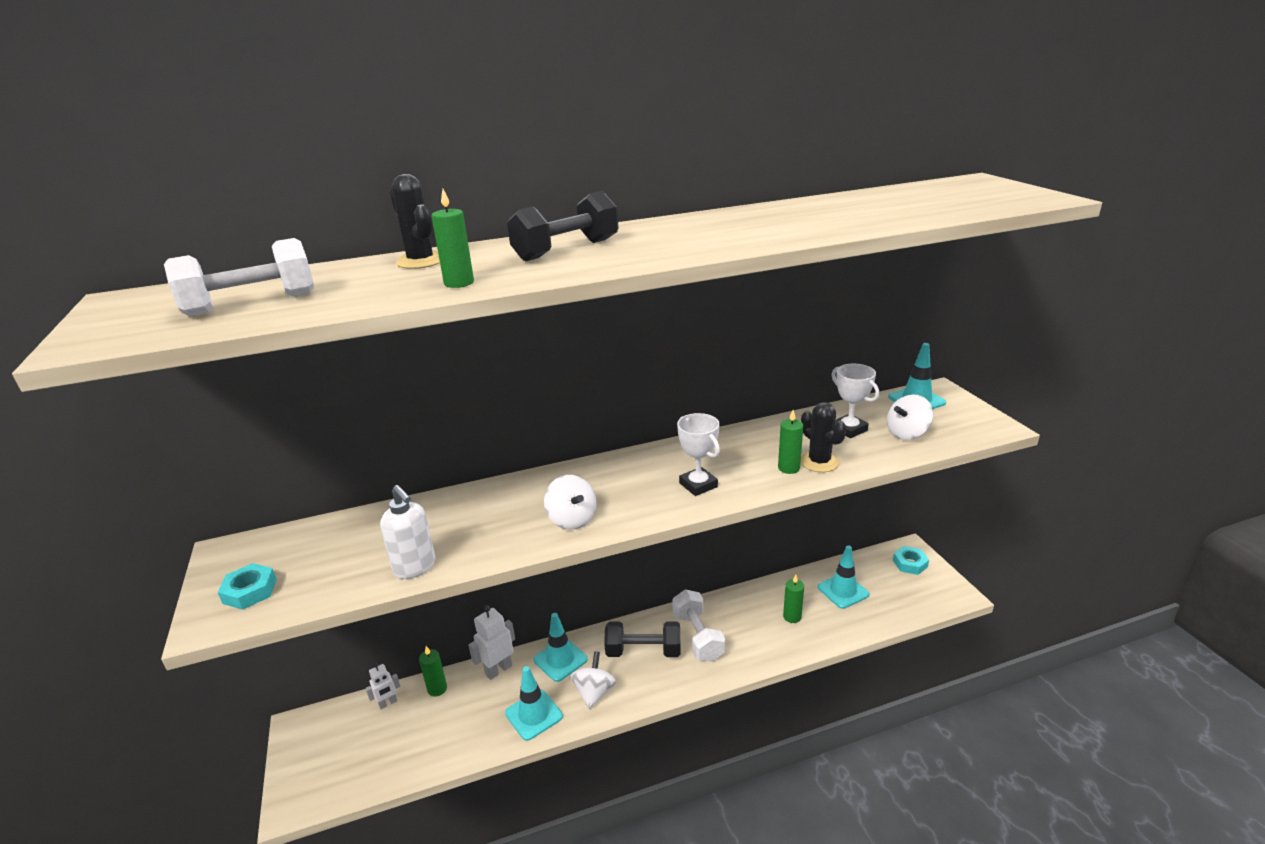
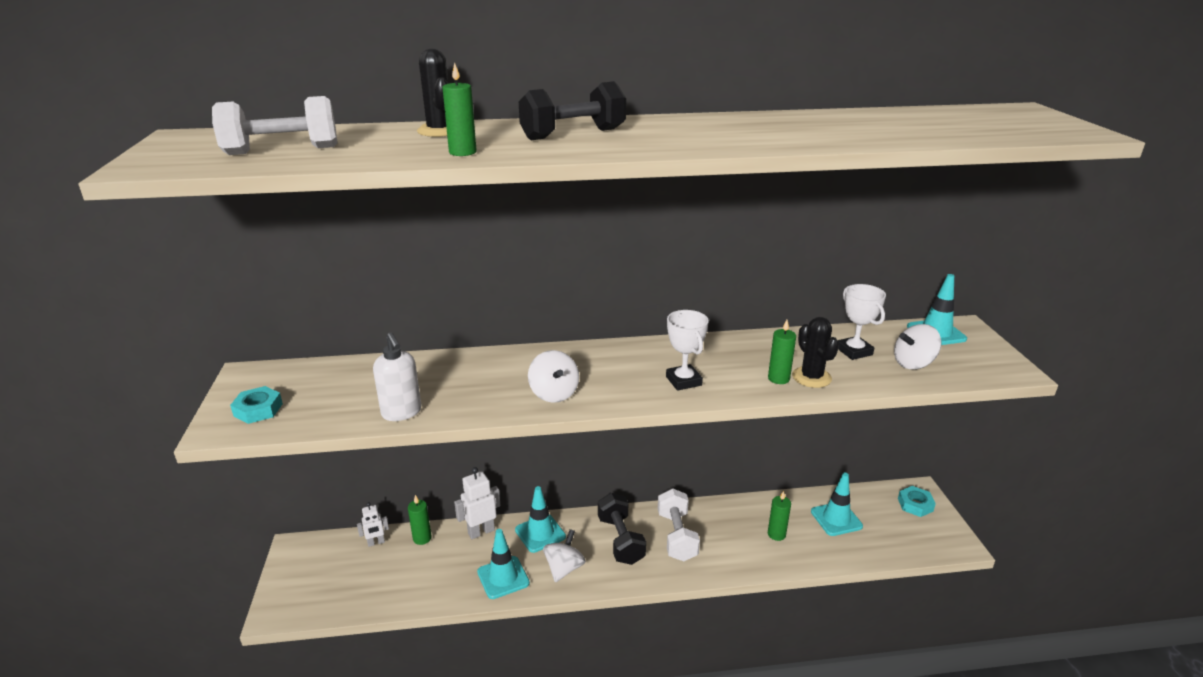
camera: 10 degrees right, 0 degrees up
black dumbbell [604,621,681,657] -> black dumbbell turned 60 degrees clockwise [598,493,646,565]

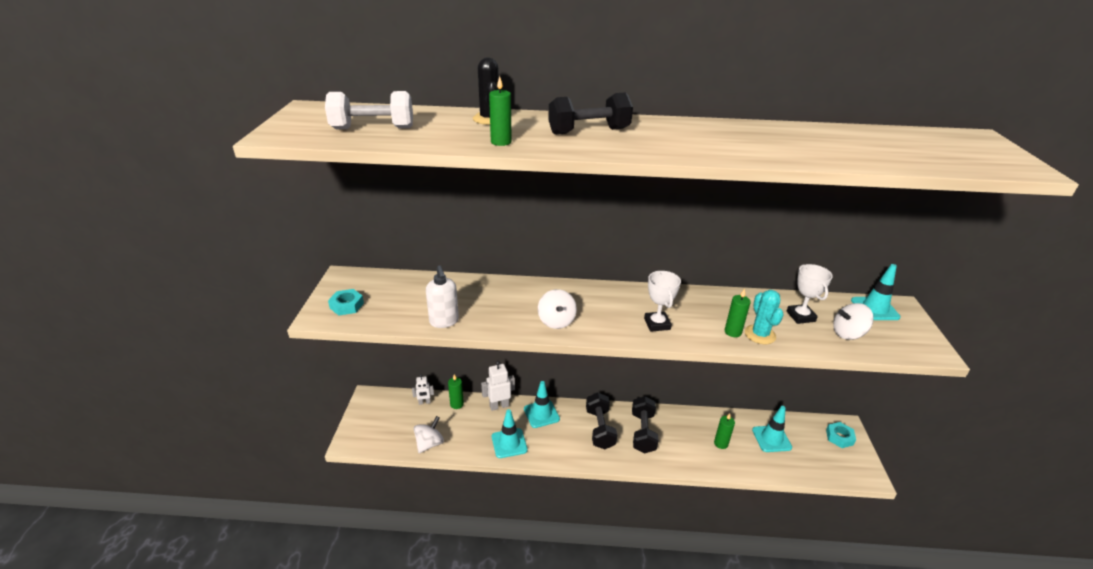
camera: 10 degrees right, 5 degrees up
white spinning top [543,529,586,582] -> white spinning top moved to [414,416,444,453]
white dumbbell [658,488,700,561] -> black dumbbell [632,396,659,453]
black cactus [792,317,839,388] -> turquoise cactus [745,290,784,344]

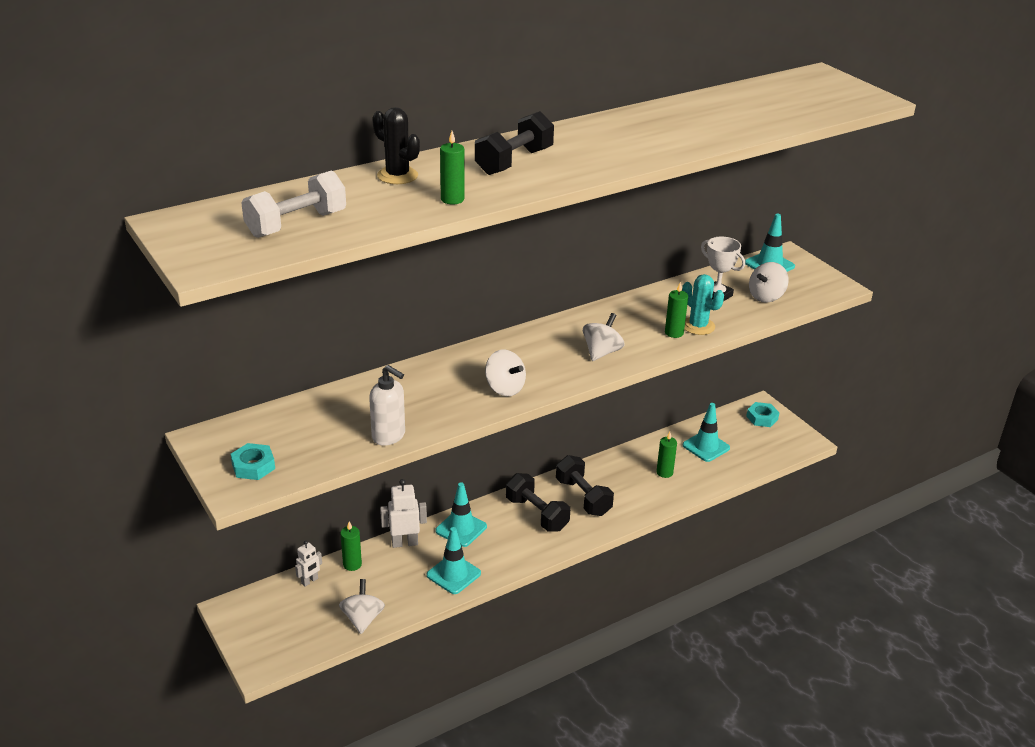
camera: 35 degrees left, 0 degrees up
white robot [481,361,515,411] -> white robot turned 45 degrees clockwise [380,479,427,548]
white trophy [644,271,681,332] -> white spinning top [583,313,625,361]

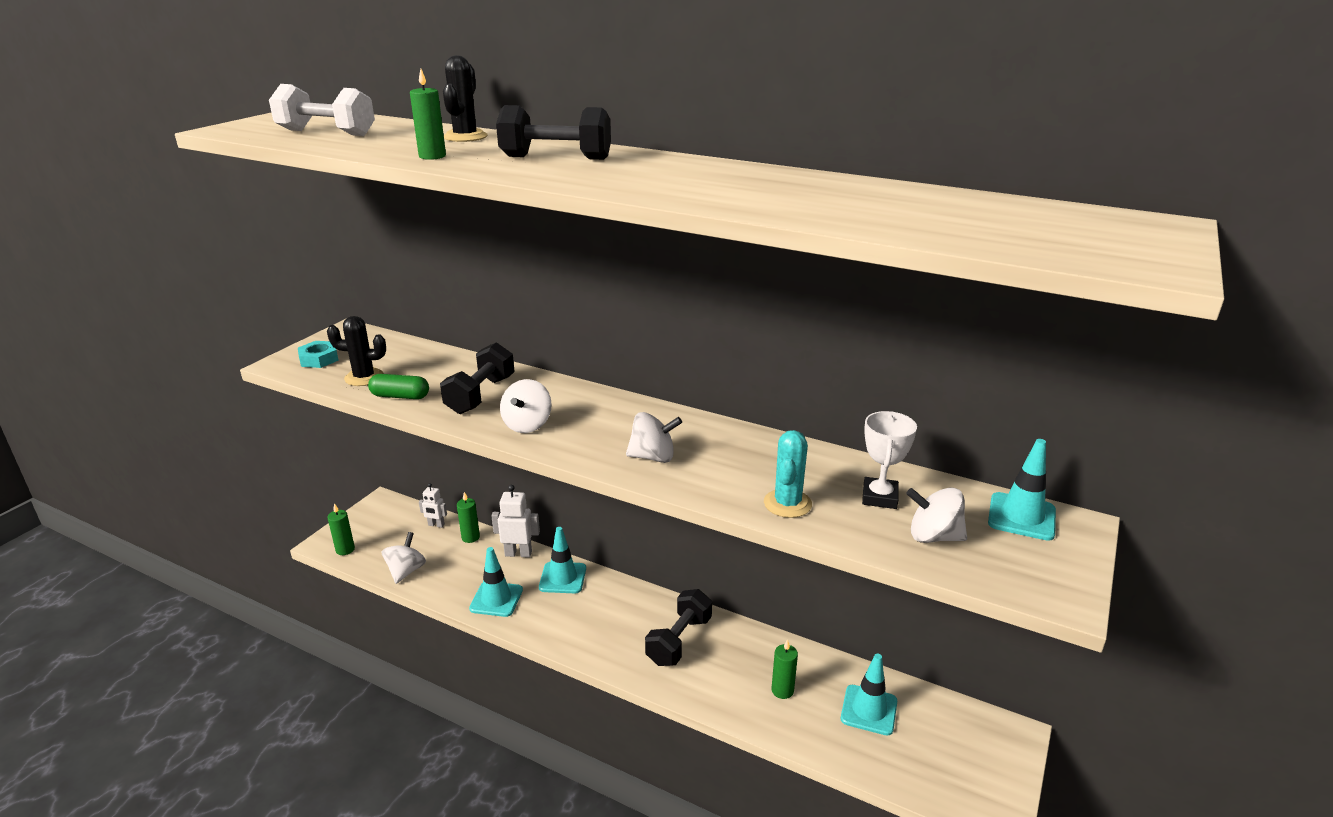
camera: 60 degrees right, 5 degrees down
white spinning top [339,579,385,634] -> white spinning top turned 45 degrees counterclockwise [382,532,426,584]
white soap dispenser [369,365,405,446] -> green capsule [368,374,429,399]
white robot [380,479,427,548] -> white robot turned 45 degrees counterclockwise [491,485,540,558]
black dumbbell [506,473,570,531] -> black dumbbell moved to [440,342,515,414]
green candle [665,282,688,338] -> green candle moved to [327,503,355,555]
turquoise nut [746,402,779,427] -> none
none -> black cactus [327,316,386,386]

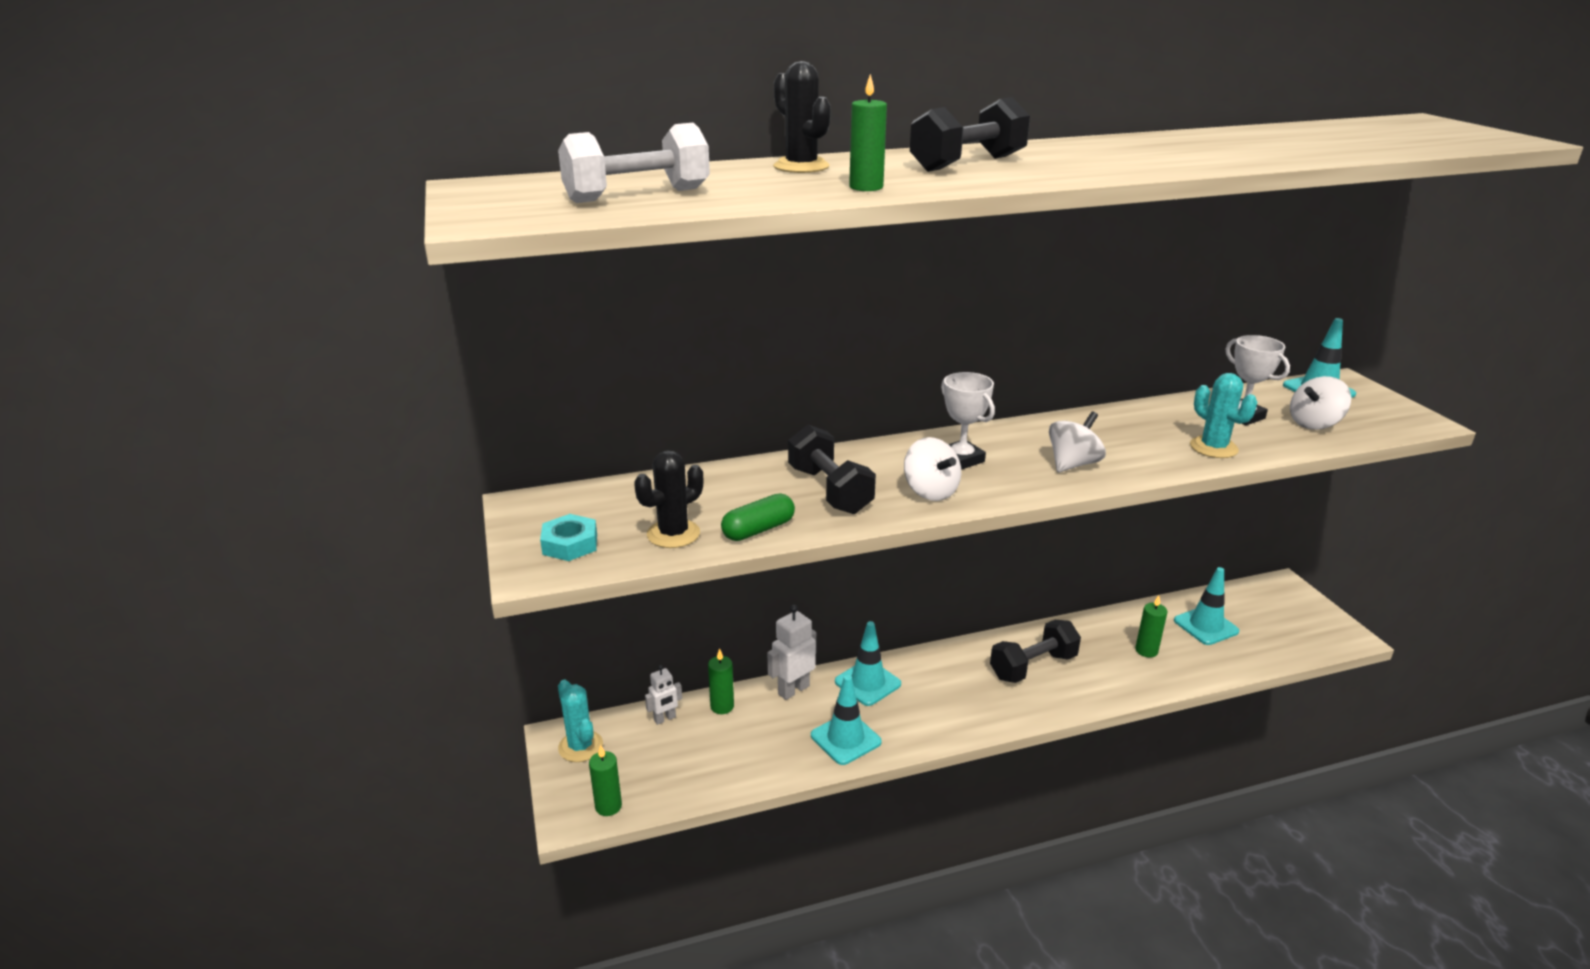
camera: 45 degrees left, 0 degrees up
white spinning top [382,532,426,584] -> none
black dumbbell [645,589,712,666] -> black dumbbell turned 75 degrees clockwise [990,620,1081,683]
none -> turquoise cactus [558,680,603,762]
none -> white trophy [941,372,995,470]

